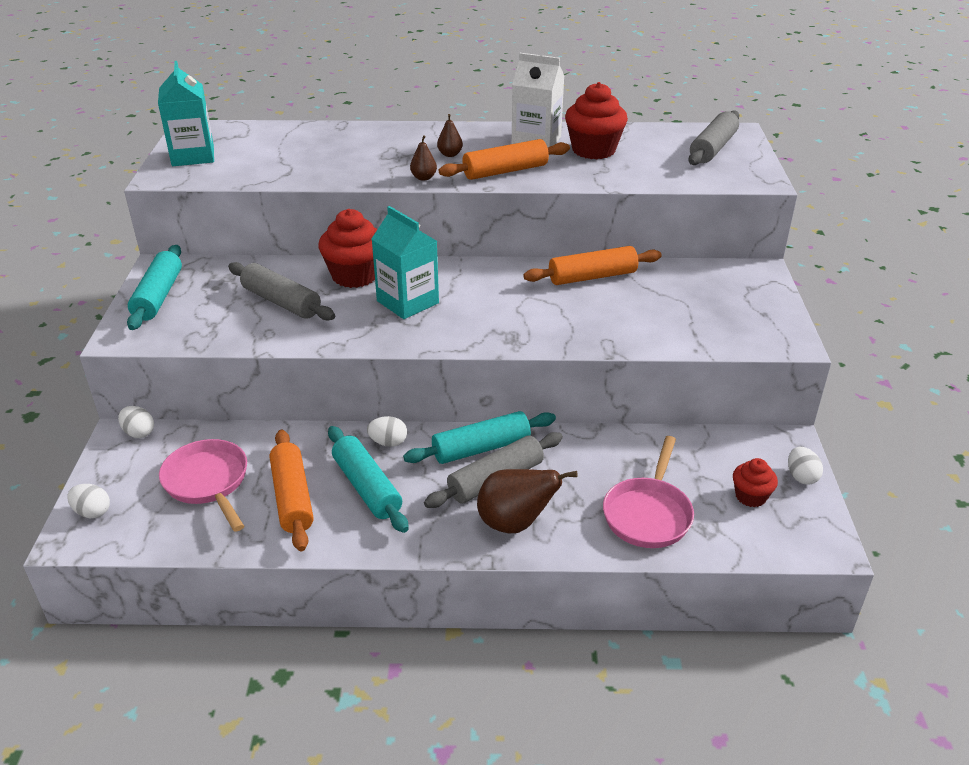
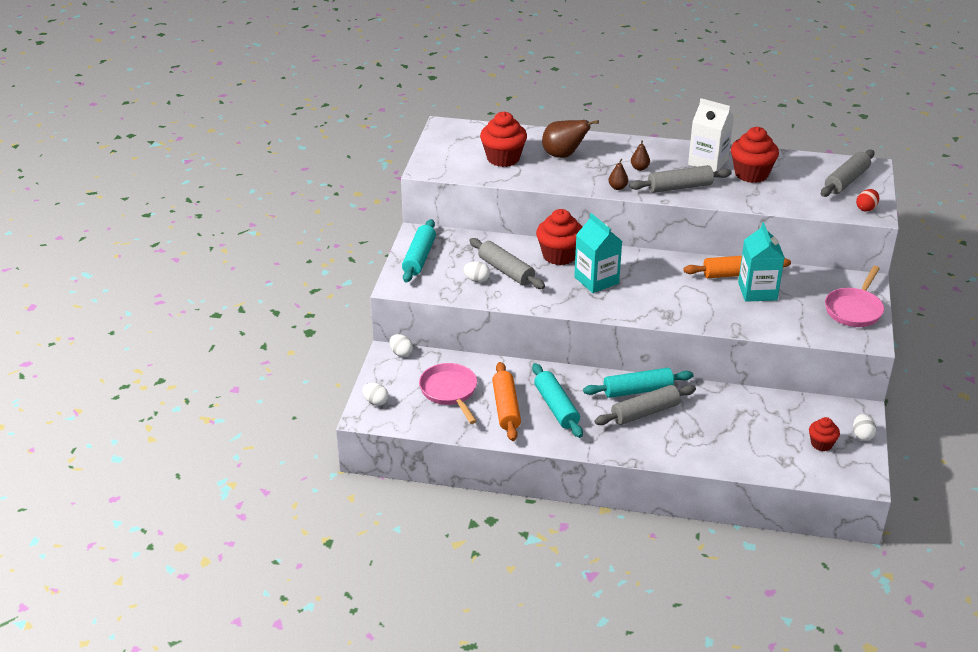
camera: 10 degrees right, 0 degrees up
turquoise carton [158,61,214,166] -> turquoise carton moved to [738,222,785,302]
white egg [367,416,407,447] -> white egg moved to [463,261,490,282]
orange rolling pin [439,139,570,180] -> grey rolling pin [629,165,732,193]
brown pear [477,469,578,533] -> brown pear moved to [542,120,599,158]
pink pan [603,436,694,548] -> pink pan moved to [825,266,884,327]
none -> red cupcake [480,112,527,167]
none -> red egg [856,189,879,211]

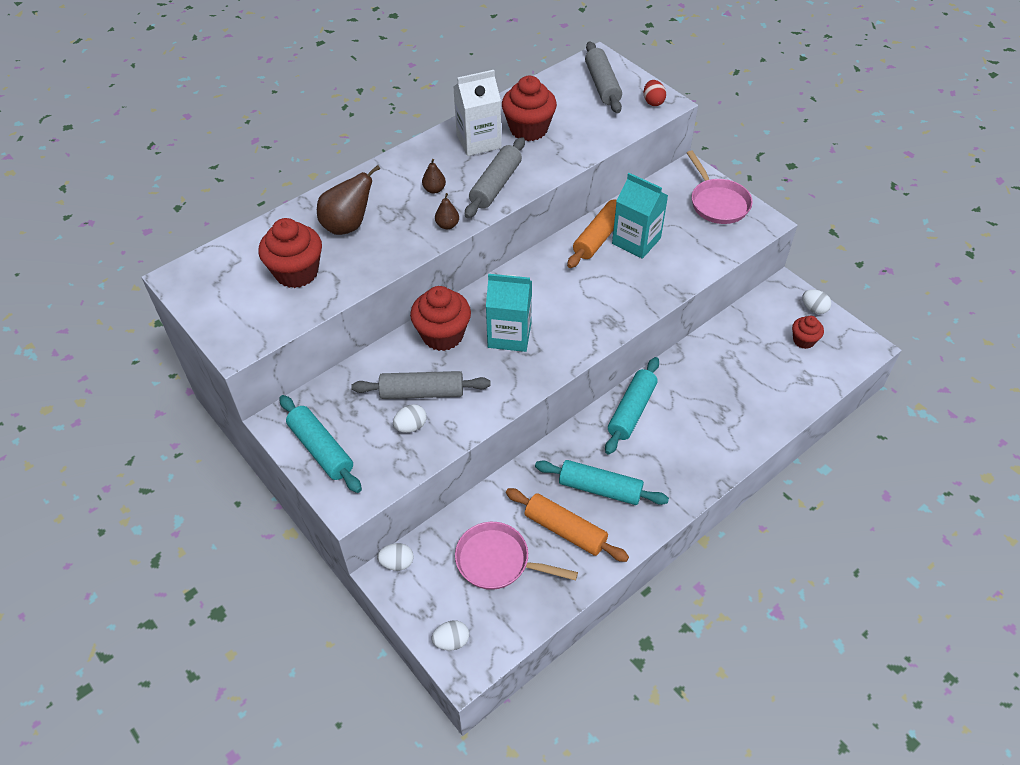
camera: 50 degrees left, 15 degrees up
grey rolling pin [594,385,696,425] -> none

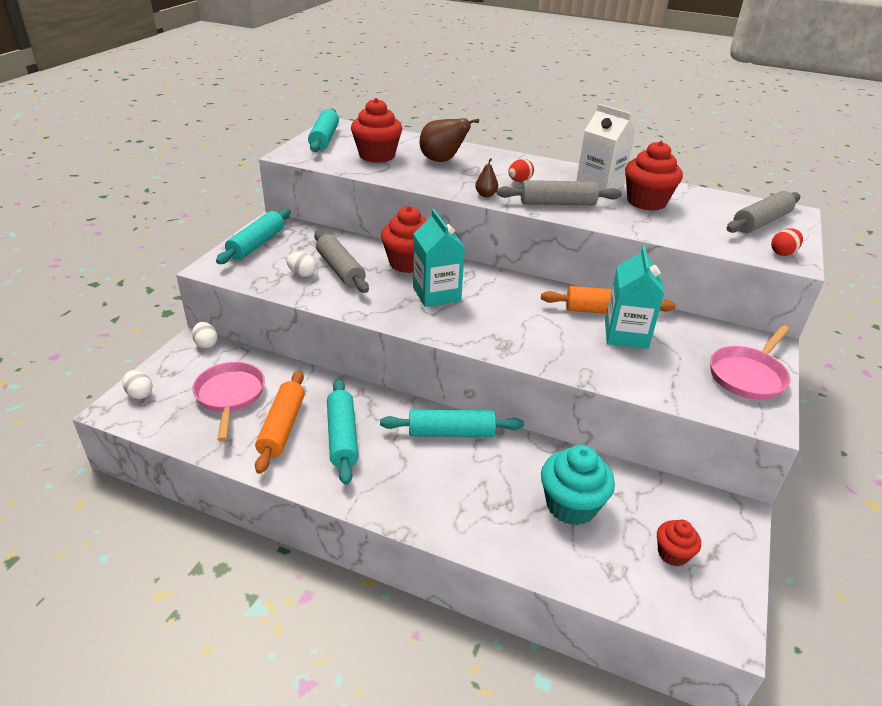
camera: 60 degrees right, 15 degrees down
brown pear [422,159,446,194] -> red egg [508,159,534,182]
white egg [802,290,831,314] -> none
none -> turquoise rolling pin [308,108,339,152]
none -> turquoise cupcake [541,445,615,525]

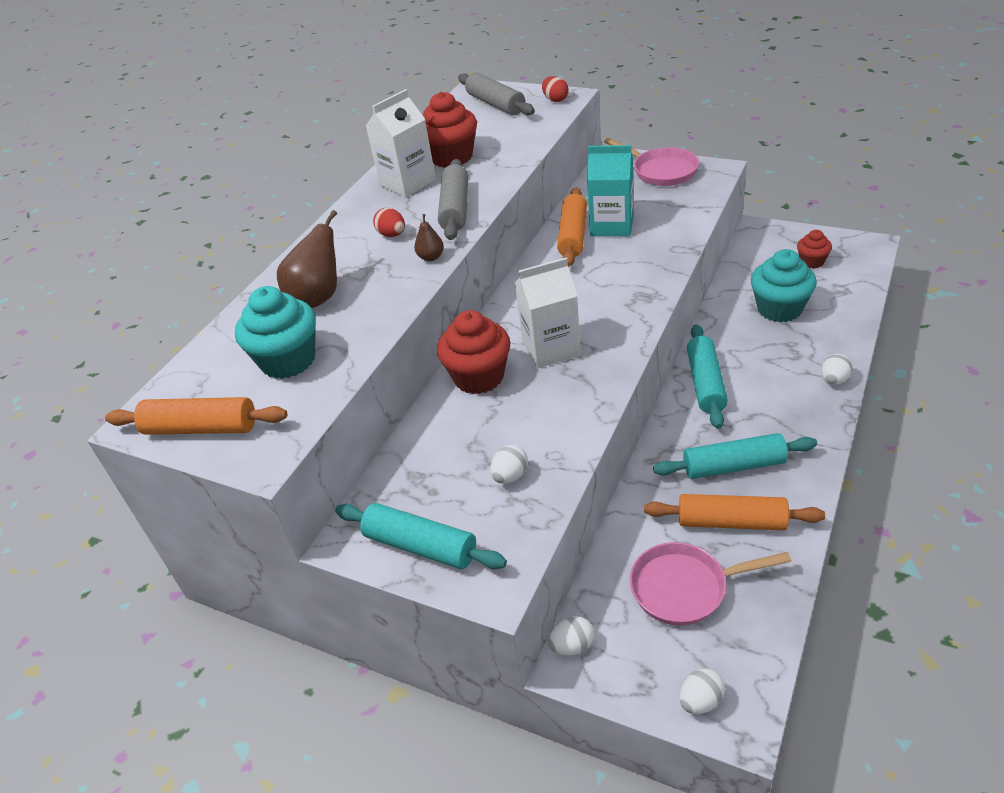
camera: 80 degrees left, 5 degrees up
turquoise rolling pin [308,108,339,152] -> orange rolling pin [105,397,287,435]
grey rolling pin [314,231,369,293] -> none
red cupcake [351,98,402,163] -> turquoise cupcake [235,286,316,379]
turquoise carton [413,209,465,307] -> white carton [515,258,581,368]
none -> white egg [821,354,852,385]

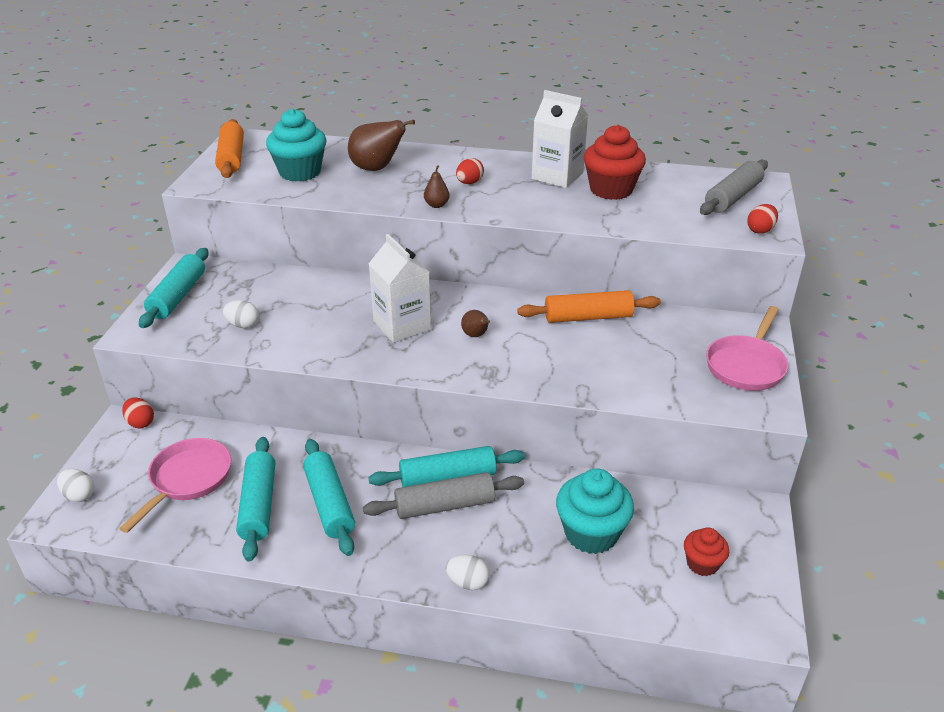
camera: 70 degrees right, 5 degrees down
red cupcake [437,310,510,394] -> none
grey rolling pin [438,159,468,240] -> grey rolling pin moved to [363,472,524,519]
white egg [549,616,595,656] -> red egg [122,397,154,429]
turquoise carton [587,145,634,236] -> none
pink pan [630,542,791,626] -> pink pan turned 45 degrees clockwise [119,438,231,533]
orange rolling pin [644,494,825,530] -> turquoise rolling pin [236,437,275,562]
none -> brown pear [461,310,490,337]

